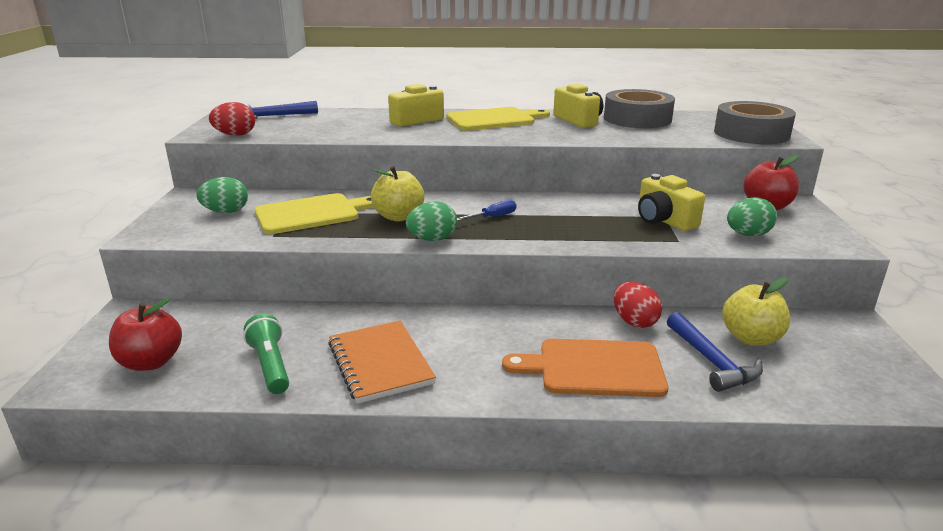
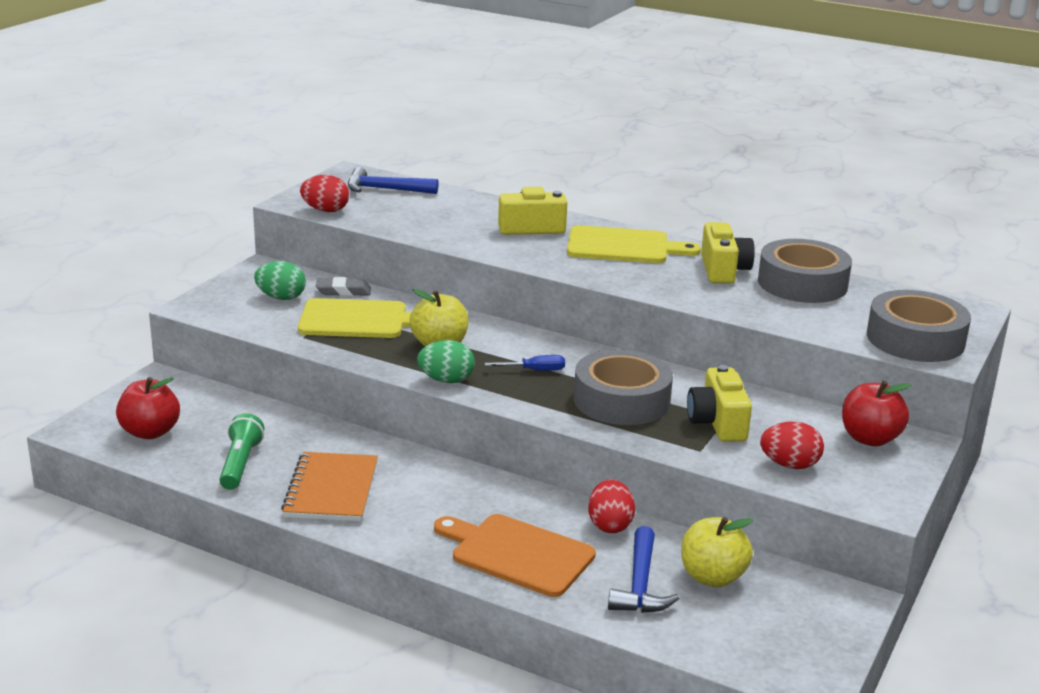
camera: 25 degrees right, 0 degrees up
green egg [727,197,777,236] -> red egg [760,421,824,469]
none -> grey eraser [316,277,371,296]
none -> grey tape [574,349,673,425]

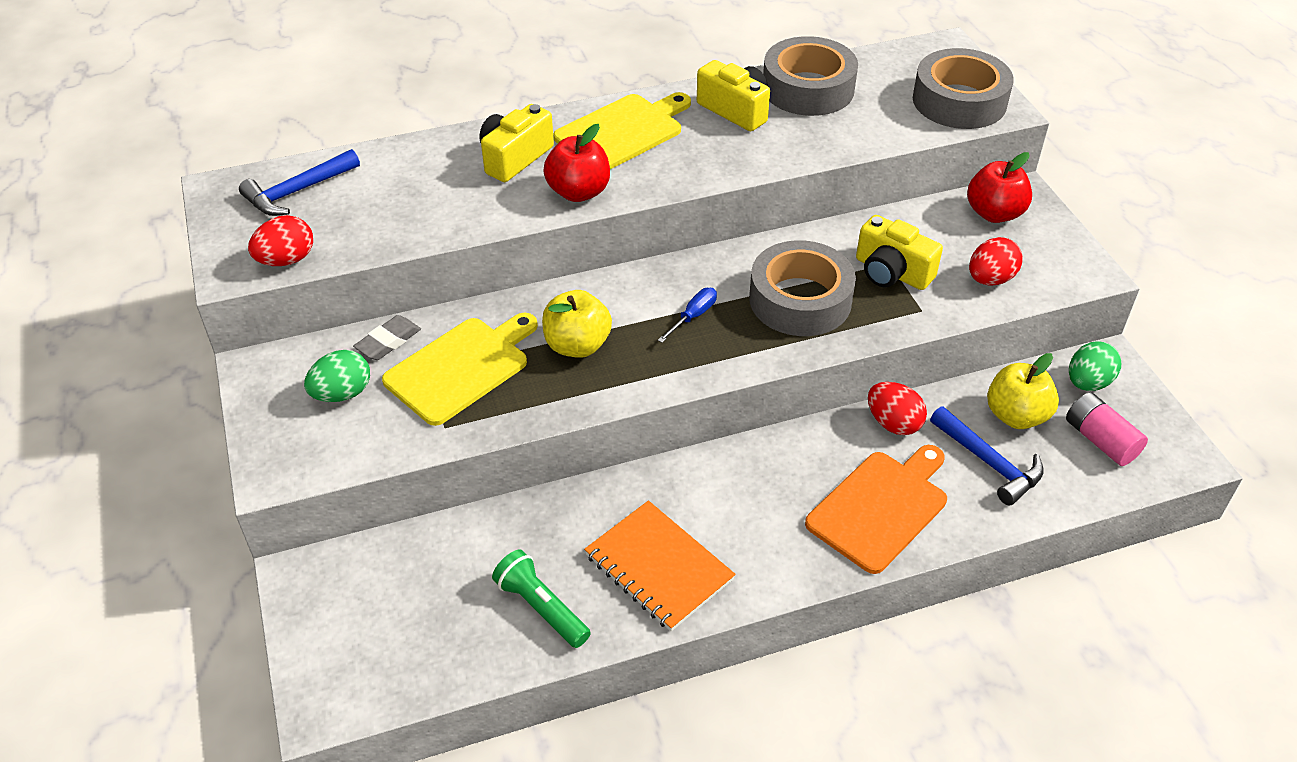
camera: 45 degrees left, 20 degrees up
red apple [116,377,180,439] -> red apple moved to [543,124,610,202]
green egg [417,340,475,383] -> green egg moved to [1069,341,1121,391]
orange cutting board [434,514,596,597] -> orange cutting board turned 150 degrees clockwise [805,445,947,574]
none -> pink battery [1066,392,1148,466]

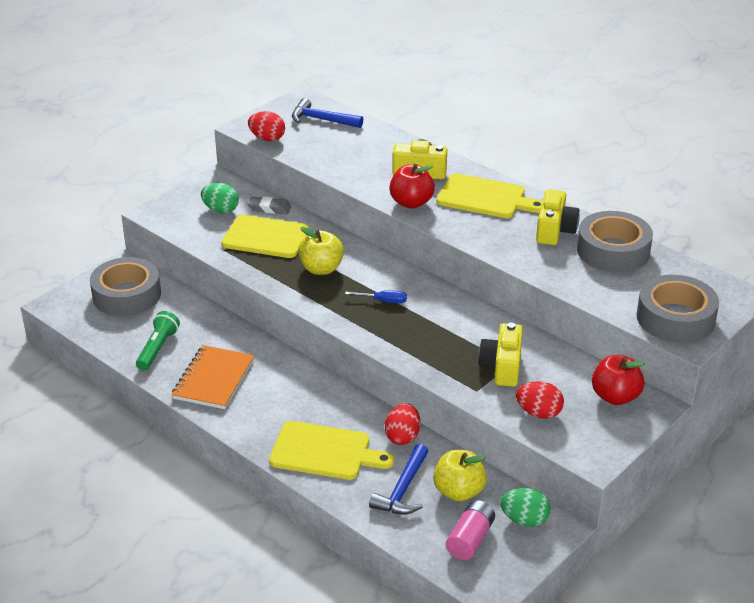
camera: 60 degrees right, 10 degrees down
grey tape [749,240,856,336] -> grey tape moved to [90,257,161,316]
orange cutting board [805,445,947,574] -> yellow cutting board [269,421,394,480]

